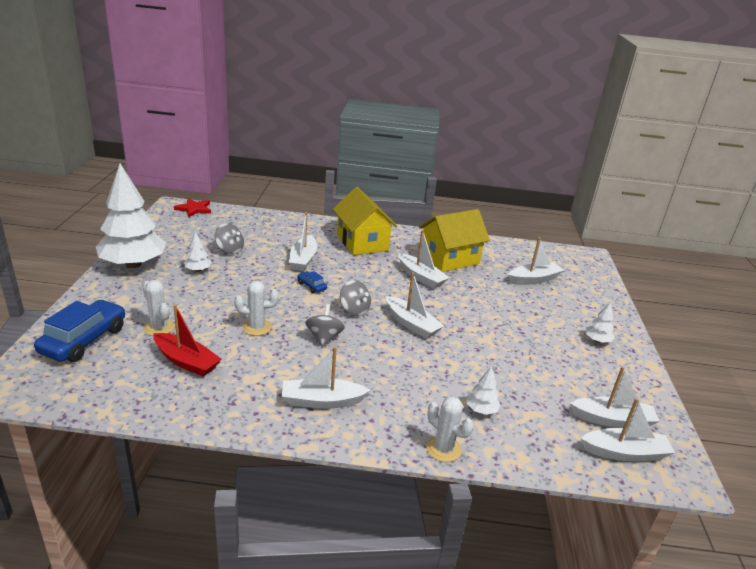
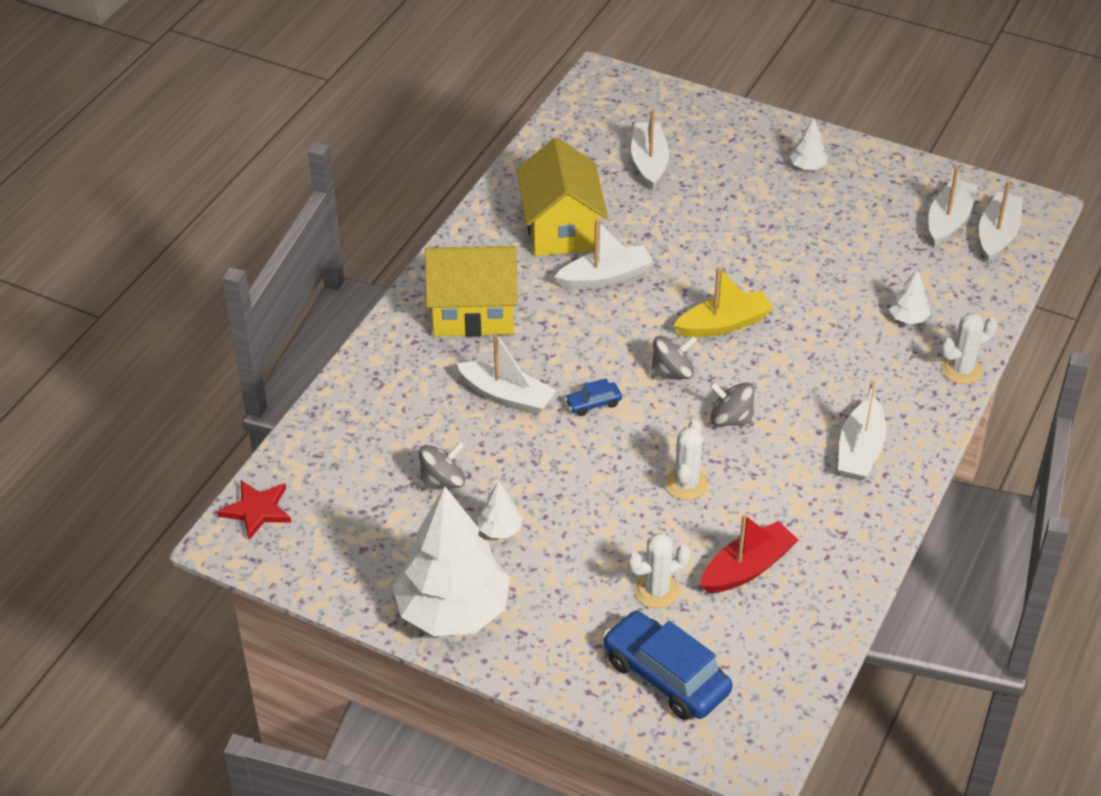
camera: 65 degrees left, 15 degrees up
white boat [386,272,444,339] -> yellow boat [673,267,773,338]

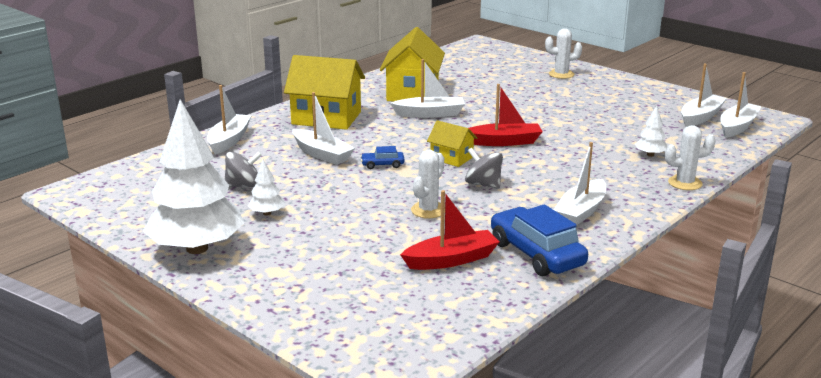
camera: 15 degrees right, 20 degrees down
red star [217,480,291,540] -> none
blue car [603,610,732,720] -> blue car moved to [491,204,588,276]
white cactus [628,533,690,608] -> white cactus moved to [545,28,582,79]
white boat [631,109,669,190] -> white boat moved to [207,85,252,155]
grey spinning top [651,336,697,379] -> yellow house [427,120,477,167]
yellow boat [673,267,773,338] -> red boat [469,84,543,146]
white tree [790,118,828,170] -> none

